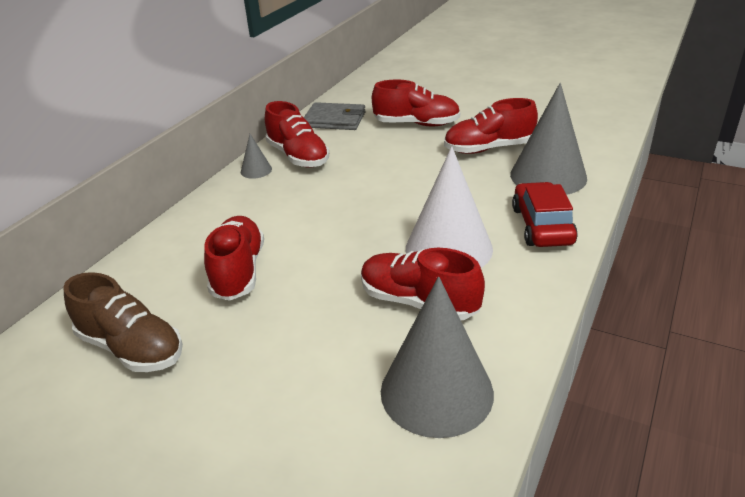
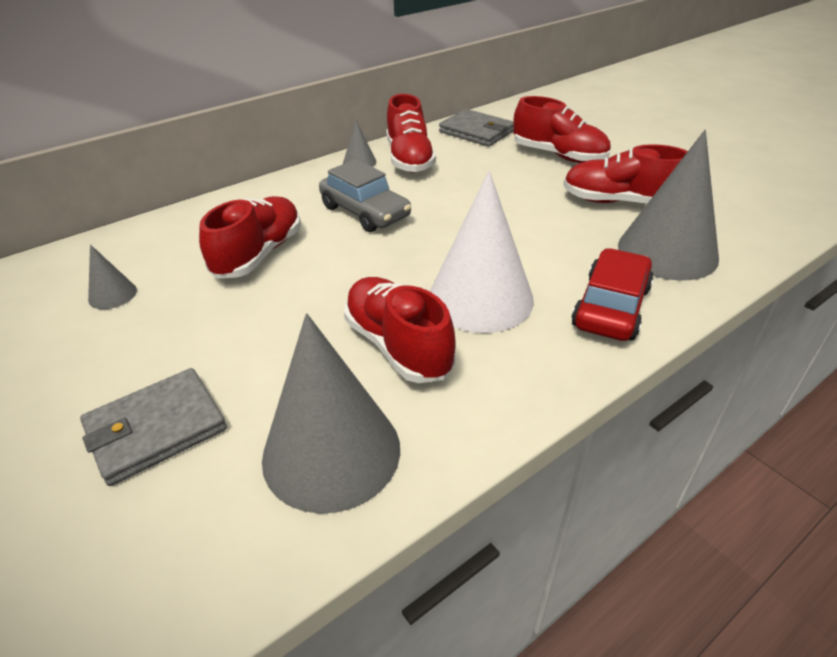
camera: 25 degrees right, 5 degrees up
brown shoe [63,272,183,372] -> grey cone [88,244,137,309]
none -> grey wallet [80,368,227,486]
none -> grey car [319,159,411,232]

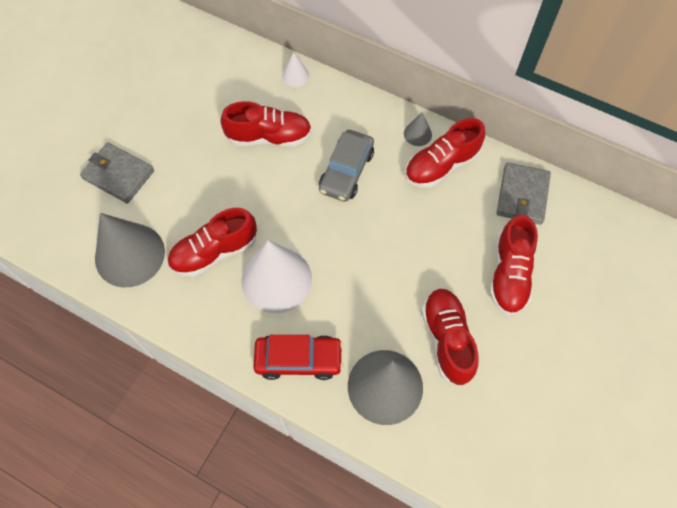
camera: 65 degrees right, 25 degrees up
grey cone [88,244,137,309] -> none
red shoe [344,277,456,383] -> red shoe turned 150 degrees counterclockwise [167,208,257,277]
none -> white cone [282,52,309,87]

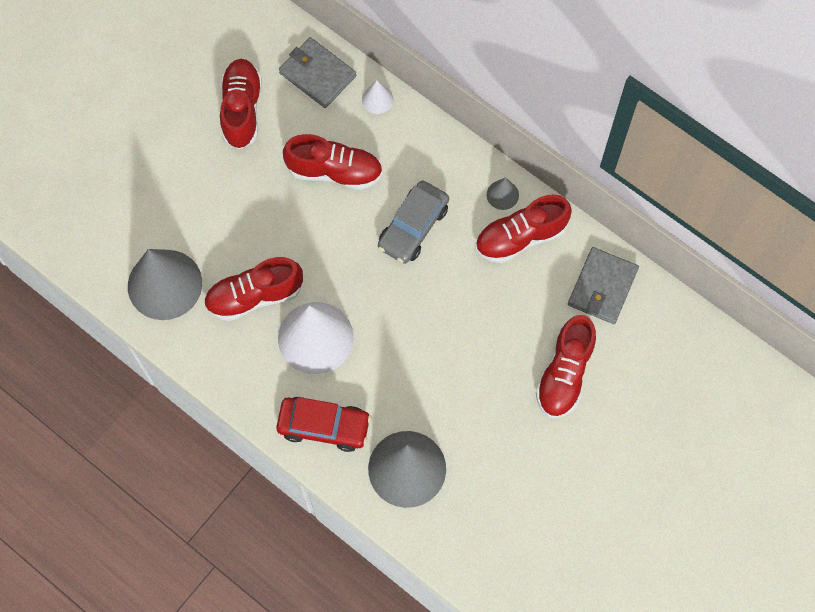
camera: 10 degrees right, 5 degrees up
grey wallet [80,142,154,203] -> grey wallet moved to [279,37,356,108]
red shoe [421,289,479,385] -> red shoe moved to [220,59,262,149]

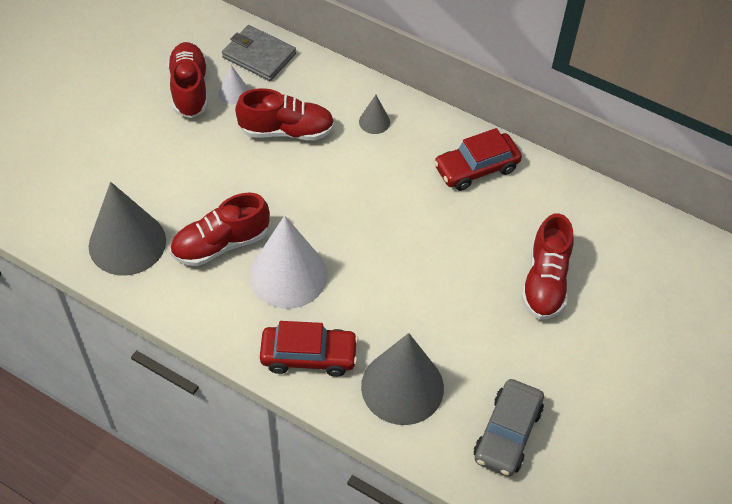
camera: 10 degrees left, 15 degrees down
white cone [362,80,394,114] -> white cone moved to [219,65,249,104]
grey car [378,180,449,264] -> grey car moved to [474,379,544,476]
red shoe [476,194,572,263] -> red car [434,128,522,191]
grey cone [487,177,519,210] -> grey cone moved to [359,95,390,134]
grey wallet [568,247,639,324] -> none

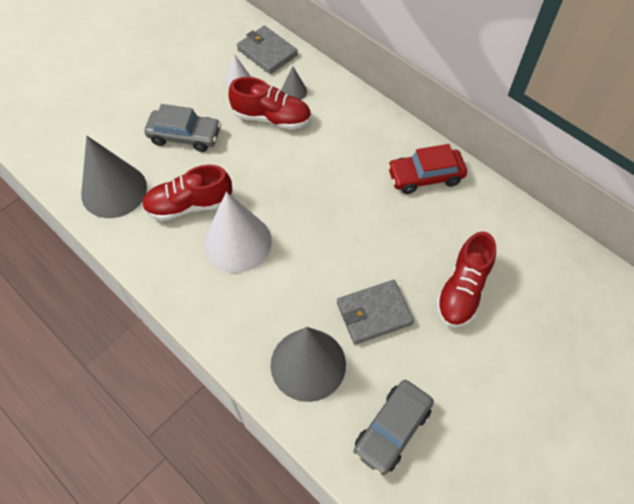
camera: 15 degrees right, 5 degrees up
red shoe [167,42,208,118] -> none
red car [260,321,358,377] -> none
grey cone [359,95,390,134] -> grey cone moved to [281,67,307,100]
none -> grey car [144,104,221,152]
none -> grey wallet [337,280,414,345]

